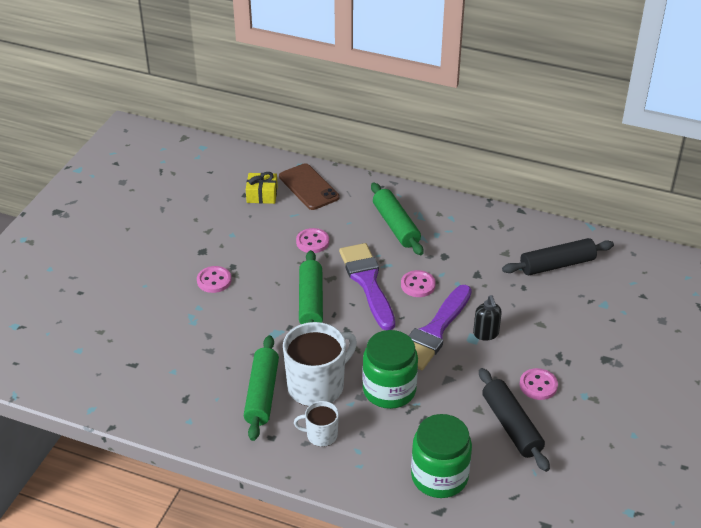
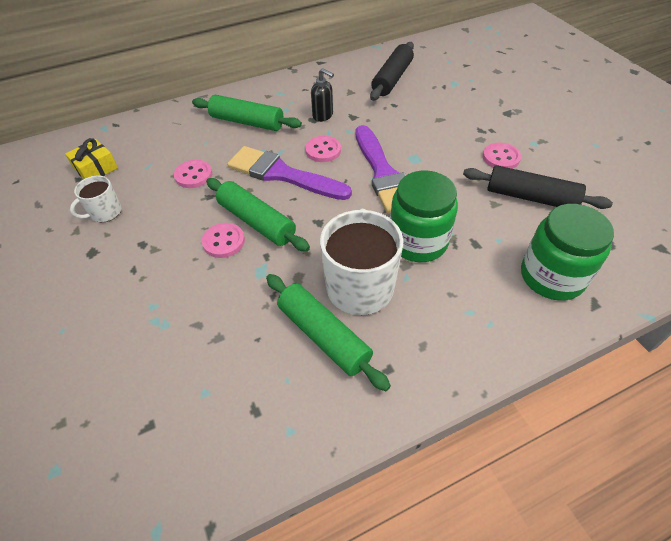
camera: 45 degrees left, 10 degrees up
pink button [197,266,231,293] -> pink button moved to [202,223,245,258]
brown phone [279,163,339,210] -> none
white mug [294,401,339,447] -> white mug moved to [70,176,122,222]
black soap dispenser [473,295,502,341] -> black soap dispenser moved to [311,68,334,122]

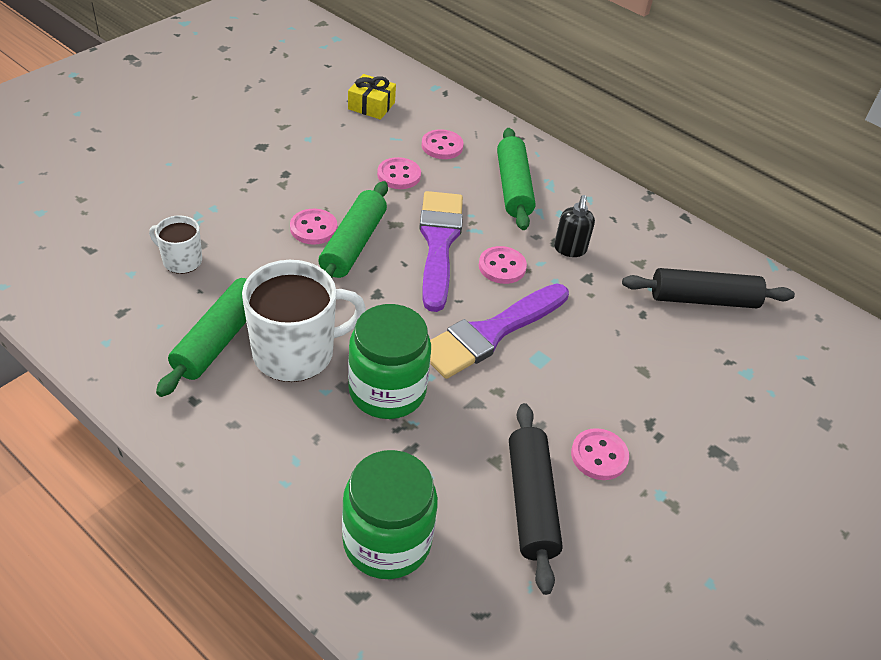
camera: 60 degrees right, 5 degrees down
white mug [70,176,122,222] -> white mug moved to [149,216,202,274]
none -> pink button [422,129,464,159]

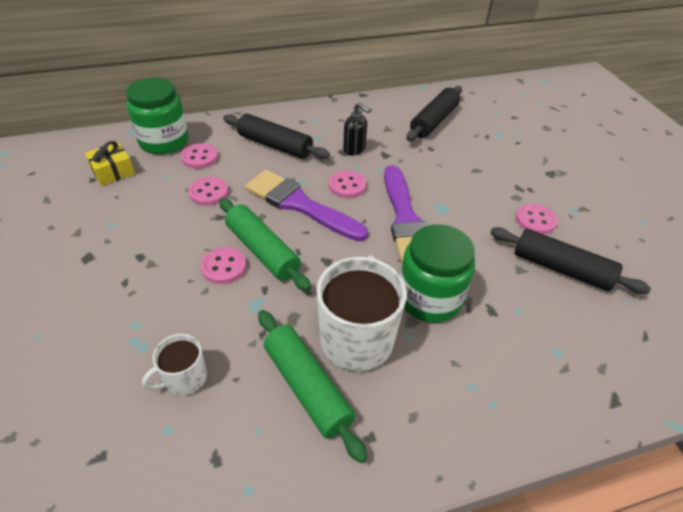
camera: 55 degrees left, 0 degrees up
green jar [342,450,438,579] -> green jar moved to [126,78,188,154]
green rolling pin [497,128,536,230] -> black rolling pin [223,114,330,159]

